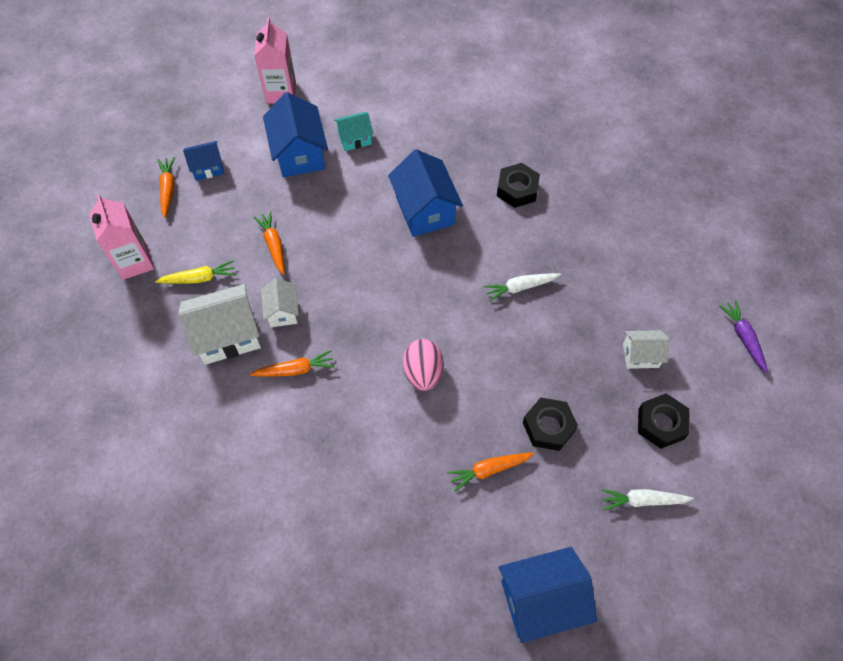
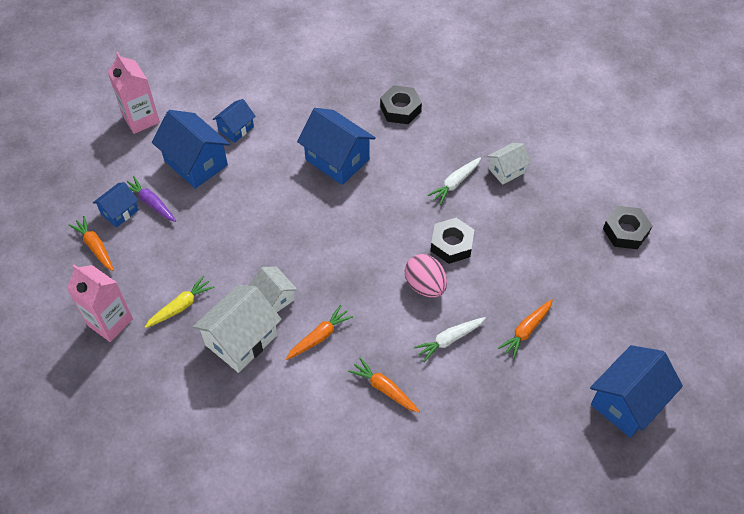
camera: 30 degrees left, 5 degrees down
orange carrot [254,211,285,275] -> orange carrot moved to [348,357,420,413]
turquoise house [334,112,373,151] -> blue house [213,99,255,143]
black nut [523,397,578,451] -> black nut moved to [431,218,474,264]
white carrot [601,489,693,511] -> white carrot moved to [414,317,486,362]
white house [623,330,670,369] -> white house moved to [487,143,531,185]
purple carrot [719,300,768,373] -> purple carrot moved to [127,176,176,222]

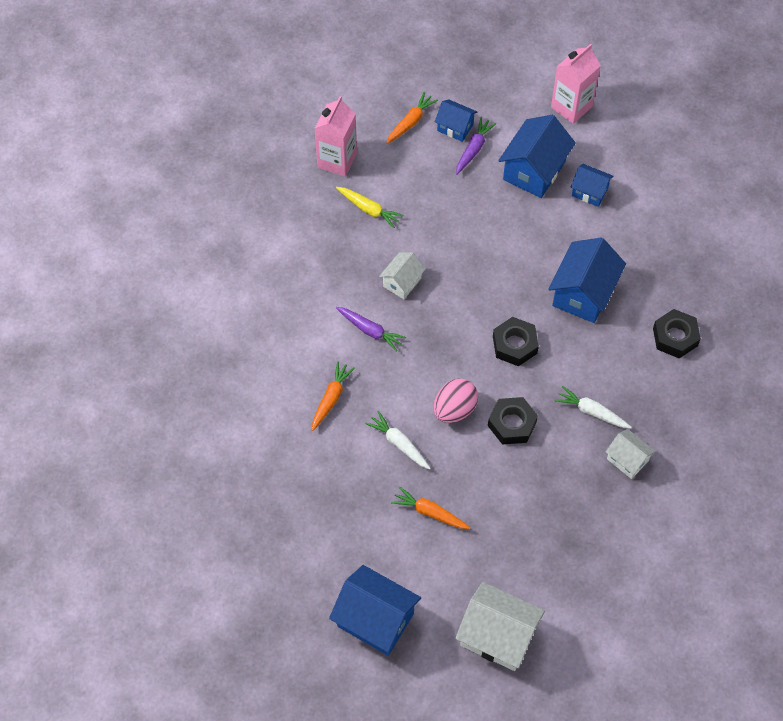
camera: 75 degrees right, 5 degrees up
white house [193,285,282,373] -> white house moved to [455,582,545,671]
orange carrot [286,305,353,360] -> purple carrot [336,307,406,352]
black nut [603,206,652,249] -> black nut moved to [493,317,539,366]

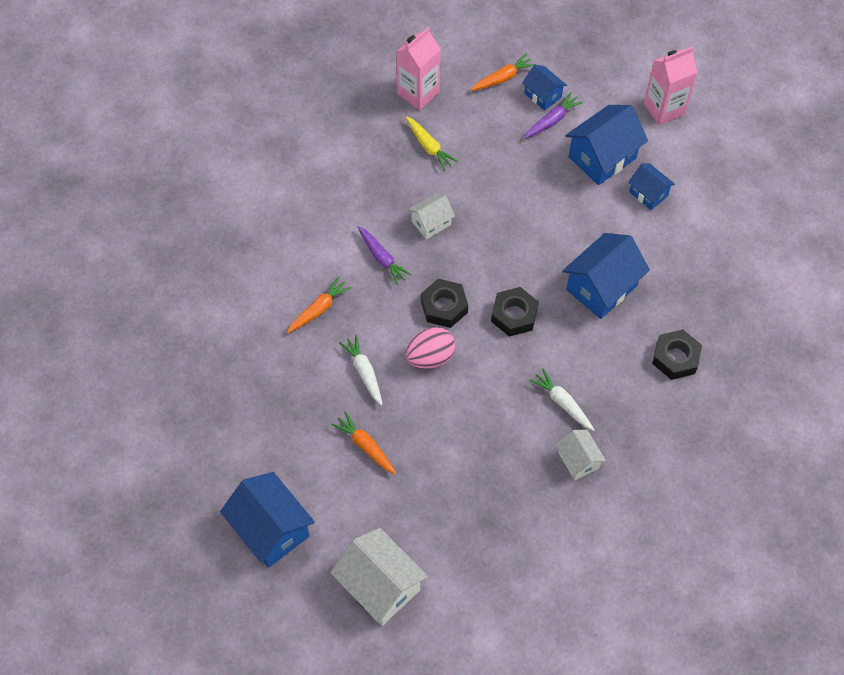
camera: 20 degrees right, 0 degrees up
black nut [488,397,538,444] -> black nut moved to [421,279,468,328]

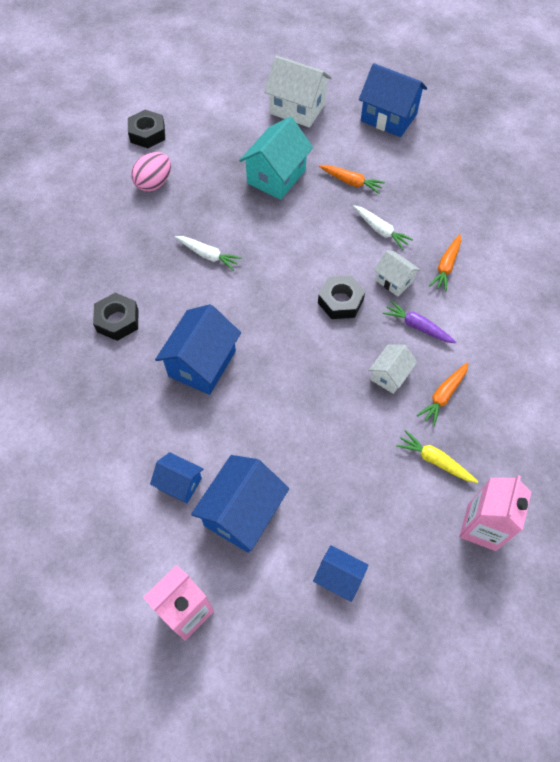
camera: 160 degrees right, 0 degrees up
pink egg [405,327,455,369] -> pink egg moved to [131,152,171,192]
orange carrot [471,54,536,91] -> orange carrot moved to [417,362,468,427]
black nut [491,287,539,337] -> black nut moved to [128,110,165,148]
purple carrot [524,92,583,139] -> none
white house [556,430,606,480] -> white house moved to [374,250,420,297]
none -> turquoise house [239,117,313,200]

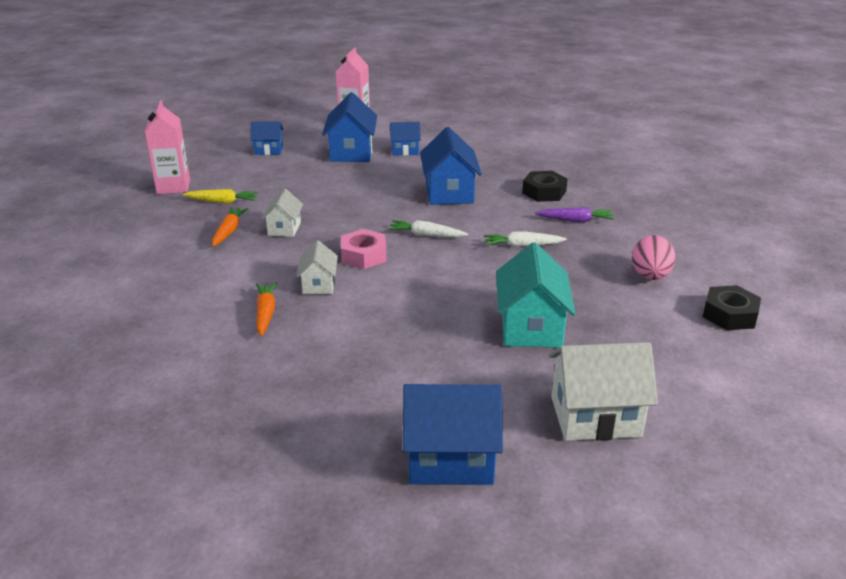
camera: 150 degrees right, 30 degrees down
black nut [318,276,365,319] -> pink nut [341,229,387,269]
orange carrot [319,165,385,194] -> none
white carrot [353,205,414,250] -> white carrot moved to [388,220,468,237]
white house [374,250,420,297] -> white house turned 75 degrees clockwise [296,240,338,294]
purple carrot [383,301,456,343] -> purple carrot moved to [535,207,614,222]

